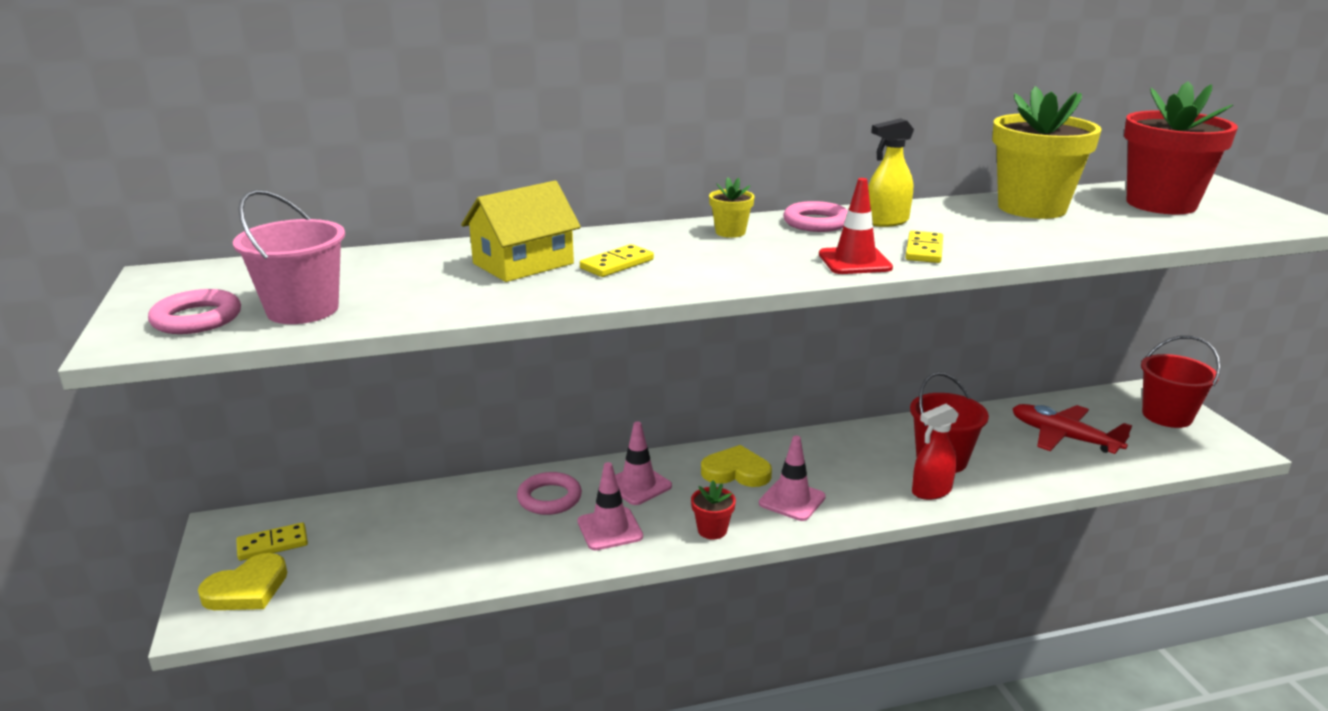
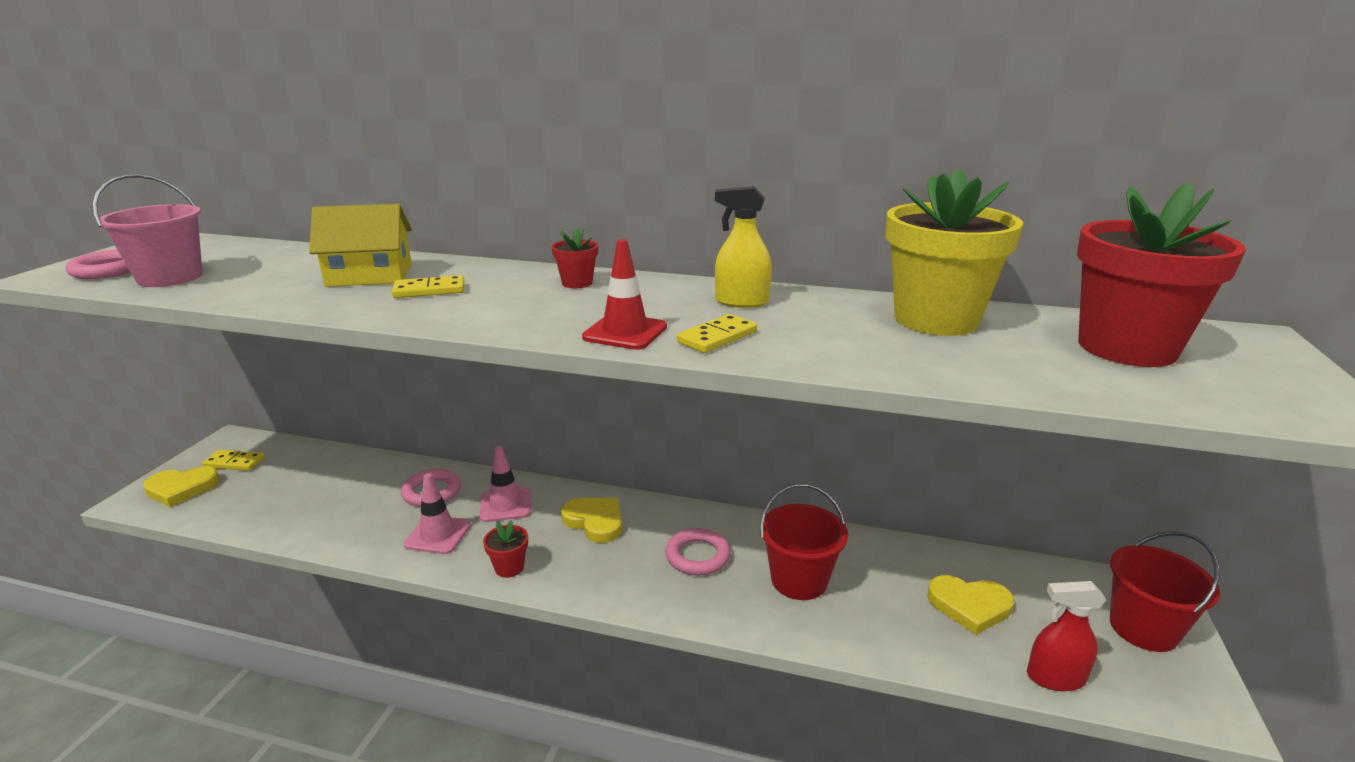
camera: 30 degrees right, 0 degrees up
yellow flower pot [709,178,755,238] -> red flower pot [551,227,598,288]
pink traffic cone [759,436,826,521] -> none
pink ring [783,201,848,232] -> pink ring moved to [665,528,731,575]
red spray bottle [912,404,959,500] -> red spray bottle moved to [1027,581,1106,691]
red plane [1012,404,1132,454] -> yellow heart [927,575,1014,635]

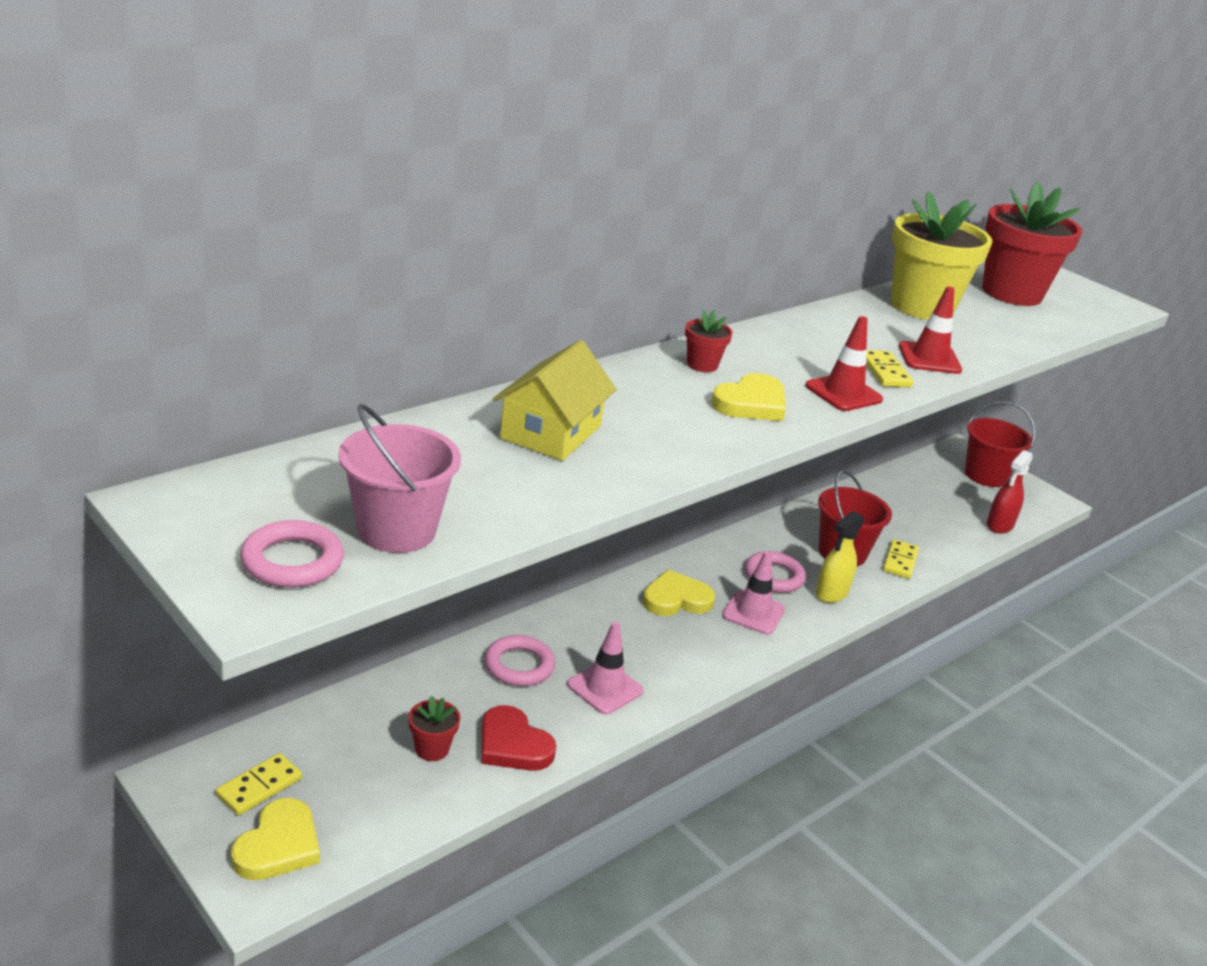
camera: 60 degrees left, 5 degrees up
yellow domino [392,275,464,298] -> yellow domino moved to [883,539,919,579]
pink traffic cone [480,446,531,522] -> pink traffic cone moved to [722,551,785,635]
red flower pot [483,520,528,578] -> red flower pot moved to [409,696,460,761]
yellow spray bottle [715,186,772,308] -> yellow spray bottle moved to [815,511,864,603]
yellow heart [927,575,1014,635] -> yellow heart moved to [711,373,786,421]
none -> red heart [481,705,556,771]
none -> red traffic cone [899,286,962,374]

